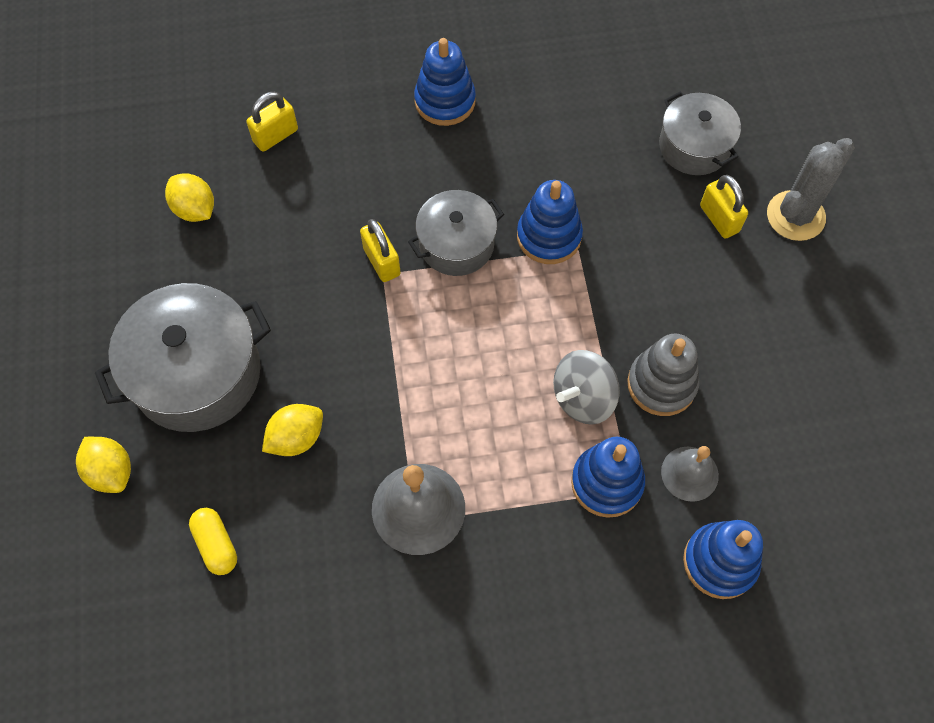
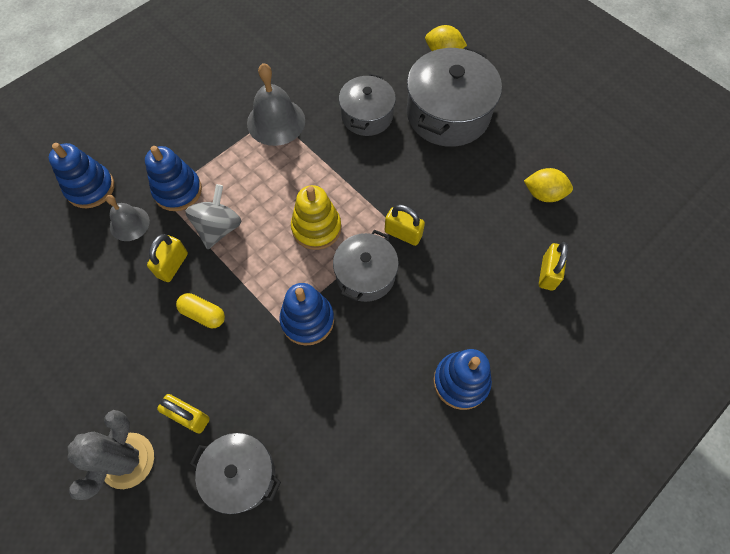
camera: 145 degrees right, 0 degrees up
yellow capsule [189,508,237,575] -> yellow capsule moved to [176,293,225,328]
yellow lemon [262,404,323,456] -> grey pot [339,74,396,136]
grey stacking toy [627,334,699,416] -> yellow padlock [147,234,188,282]
none -> yellow stacking toy [291,185,341,250]

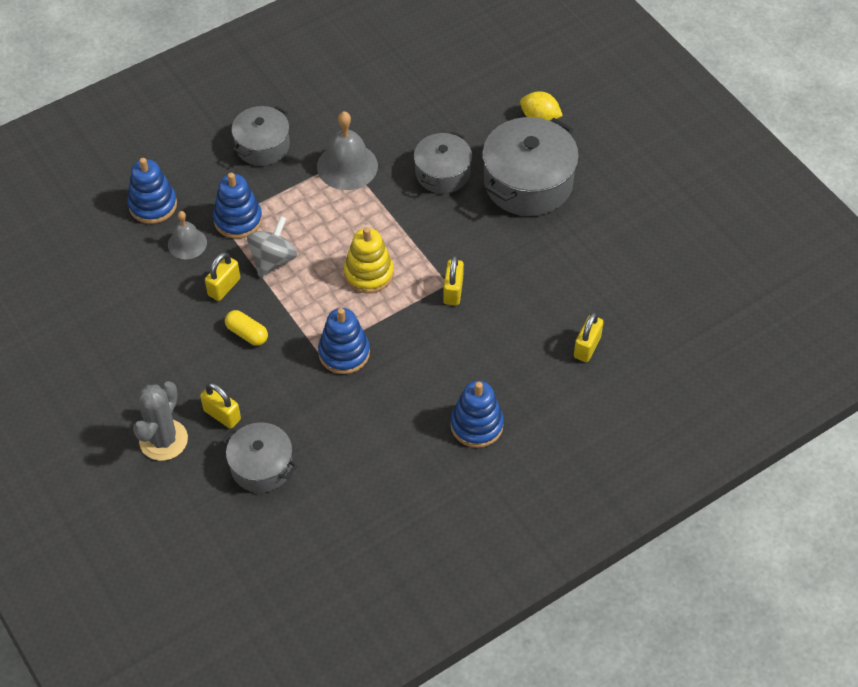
camera: 10 degrees right, 10 degrees down
grey pot [333,230,399,302] -> grey pot moved to [232,106,290,166]
yellow padlock [385,205,425,246] -> yellow padlock turned 60 degrees clockwise [443,255,464,305]
yellow lemon [524,168,573,202] -> none

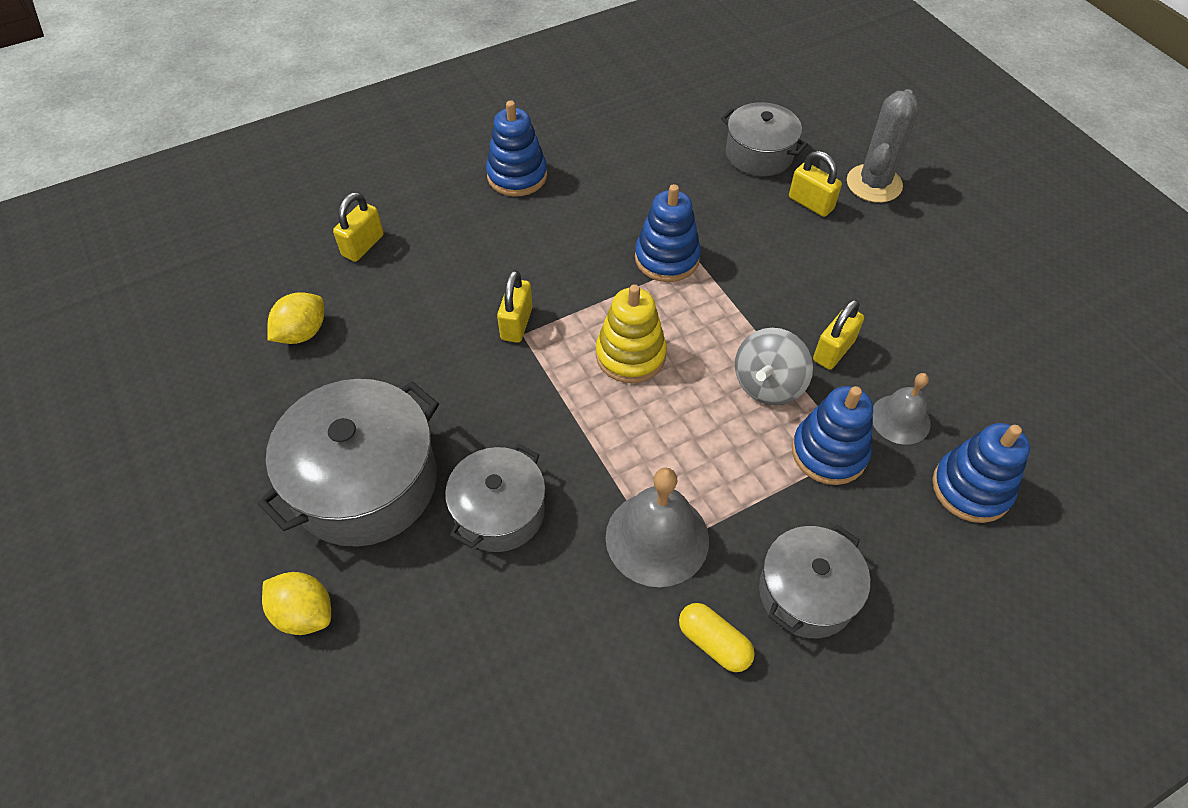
camera: 175 degrees left, 0 degrees up
yellow capsule [225,310,268,346] -> yellow capsule moved to [679,603,755,672]
none -> yellow lemon [267,292,324,344]

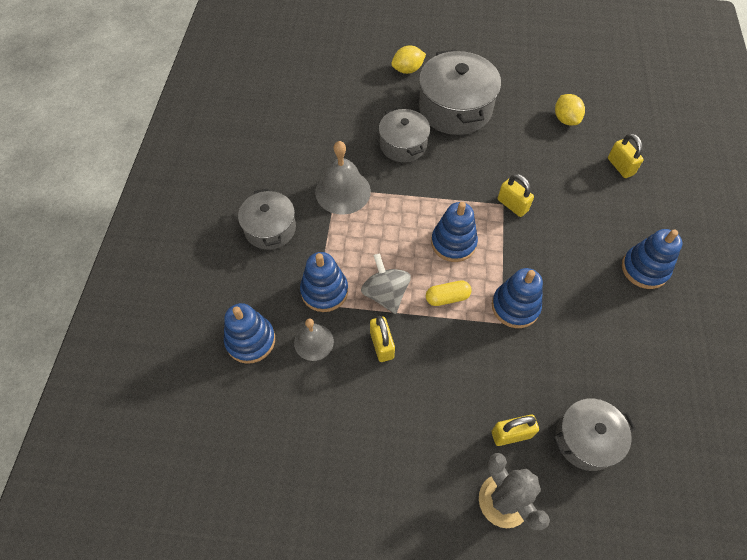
camera: 125 degrees right, 5 degrees up
yellow stacking toy [596,284,667,383] -> blue stacking toy [431,202,478,262]
yellow capsule [679,603,755,672] -> yellow capsule moved to [426,280,472,306]

